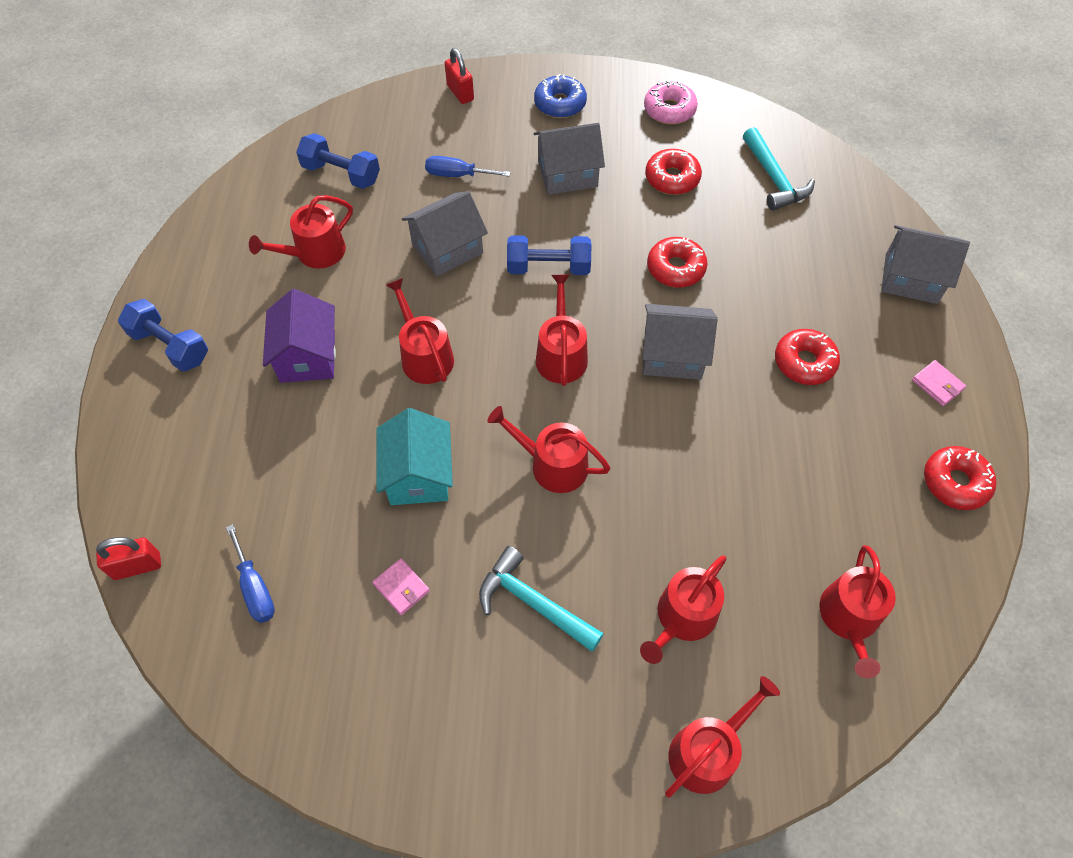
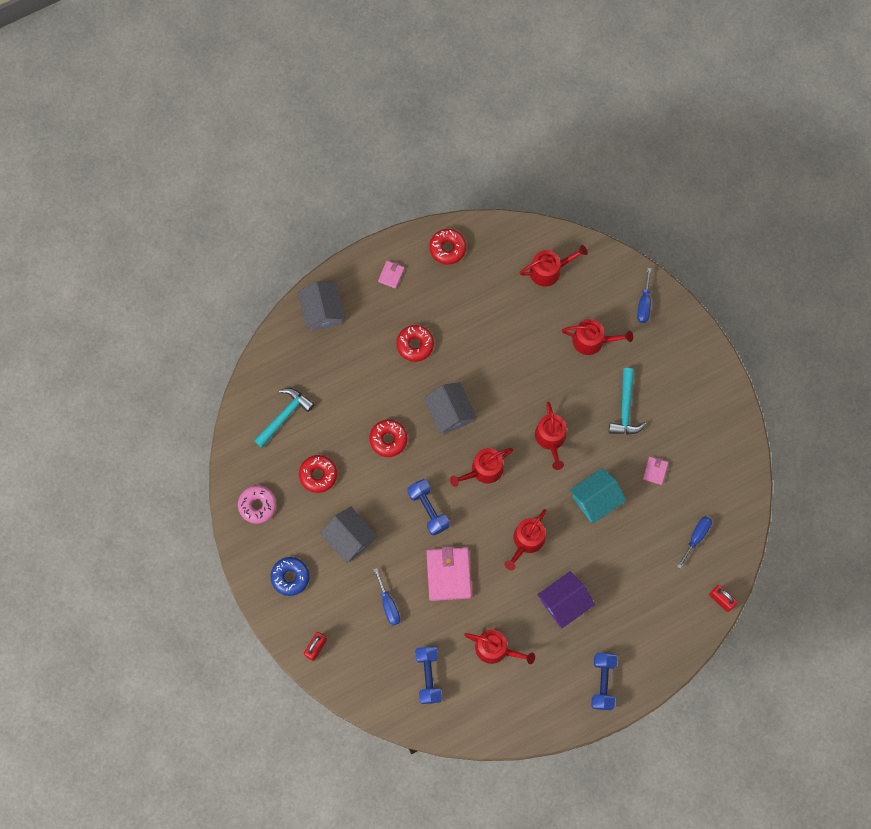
camera: 120 degrees left, 15 degrees up
grey house [402,191,488,276] -> pink wallet [426,546,472,601]
red watering can [665,676,780,798] -> blue screwdriver [637,268,651,323]

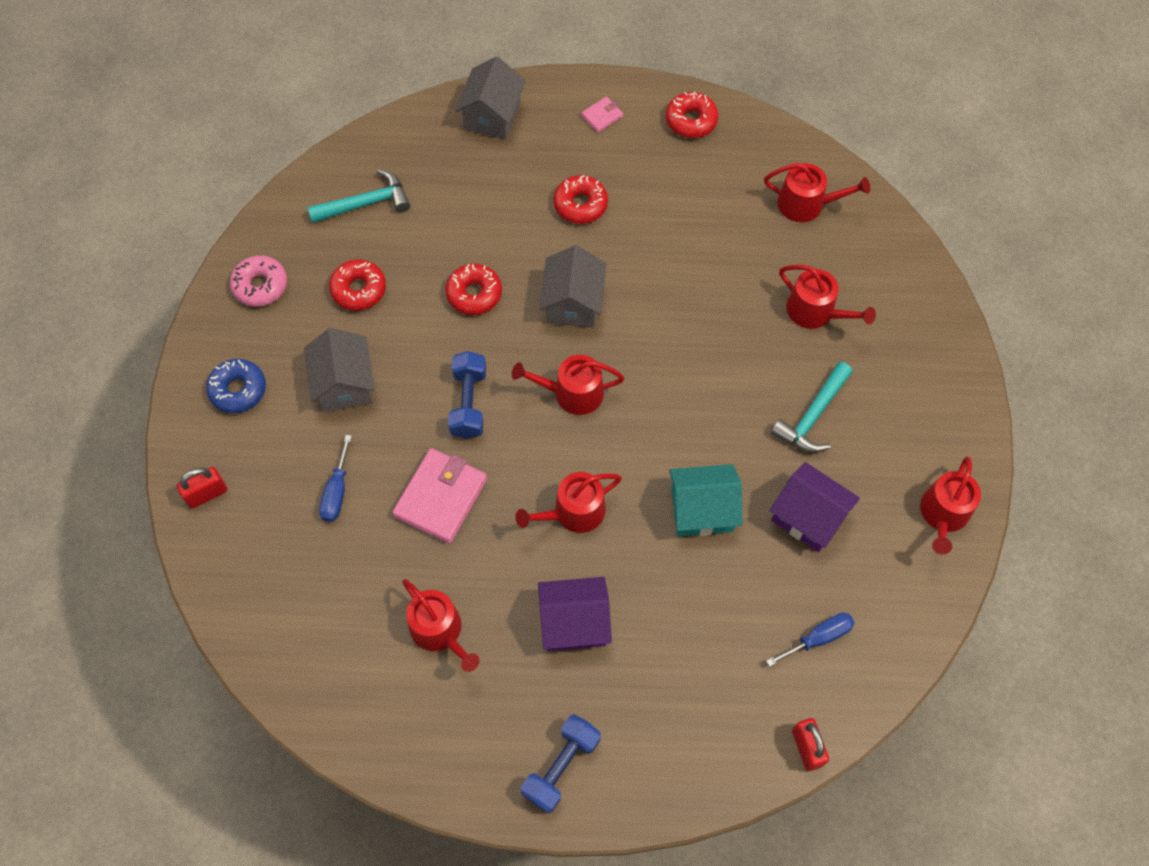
camera: 30 degrees right, 10 degrees down
blue dumbbell [415,647,442,704] -> none
red watering can [535,402,566,470] -> red watering can moved to [920,457,981,555]
blue screwdriver [637,268,651,323] -> none
pink wallet [643,457,668,485] -> purple house [770,462,860,552]

